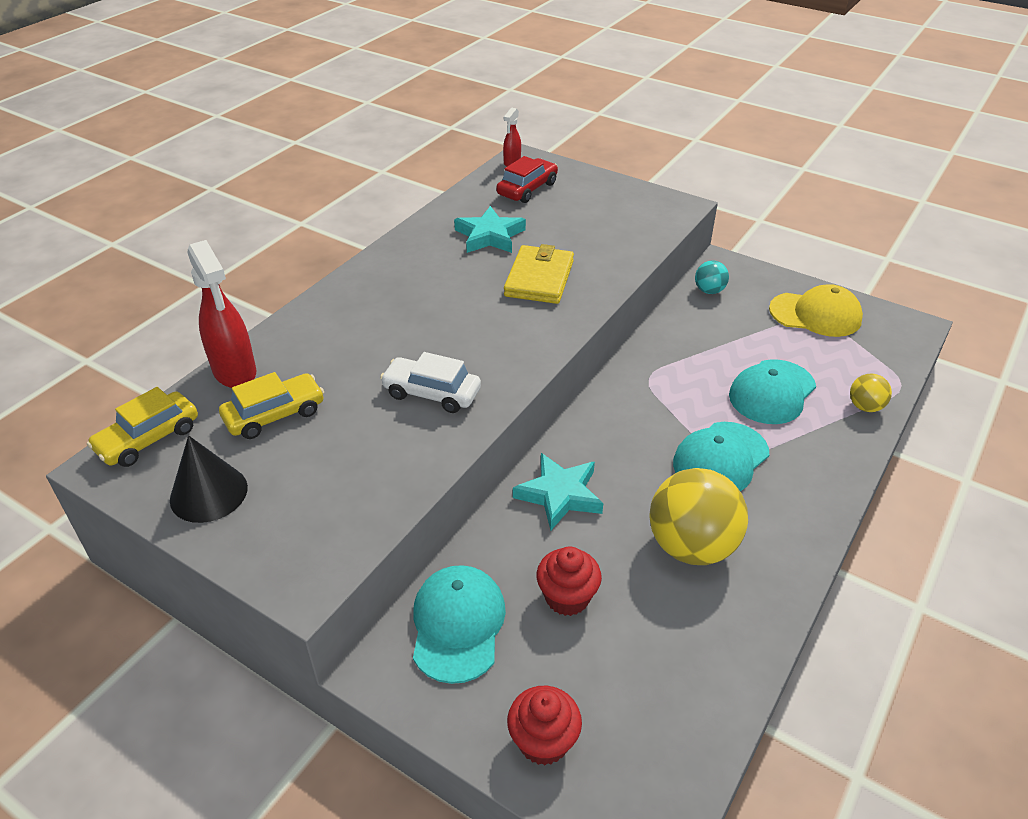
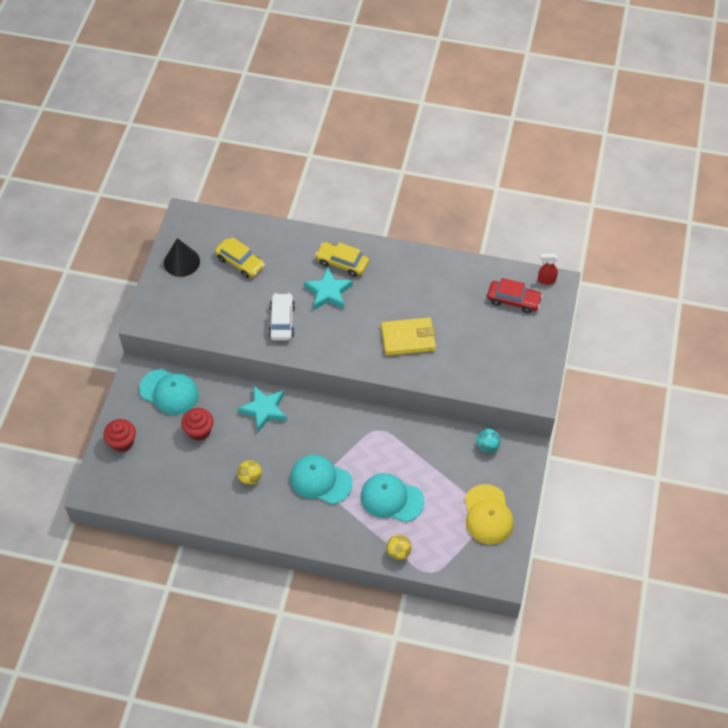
camera: 70 degrees right, 15 degrees up
yellow car [87,387,198,467] -> yellow car moved to [315,242,369,277]
red spray bottle [188,240,256,388] -> none
turquoise cap [413,565,506,684] -> turquoise cap turned 45 degrees clockwise [139,369,199,415]
turquoise star [454,206,526,253] -> turquoise star moved to [304,268,353,310]
yellow ball [649,468,748,565] -> yellow ball [237,460,262,485], size x0.48

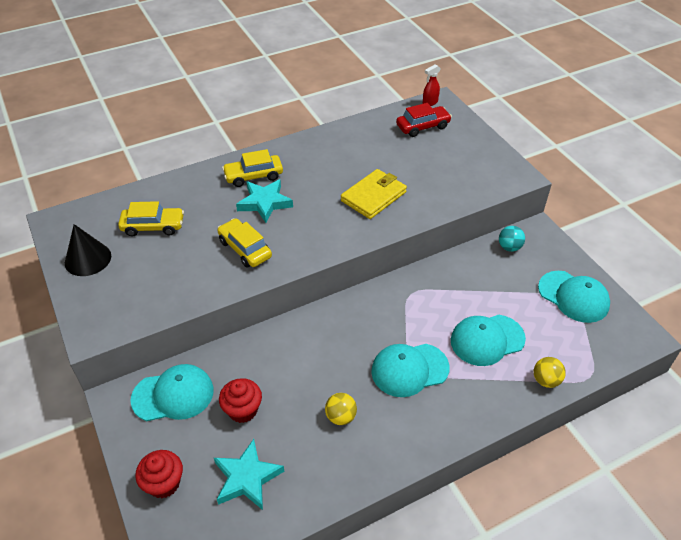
camera: 40 degrees left, 10 degrees down
turquoise star [237,386,287,432] -> turquoise star moved to [214,439,284,510]
white car [269,293,295,341] -> yellow car [217,218,272,268]
yellow cap [465,484,514,544] -> turquoise cap [538,271,610,323]

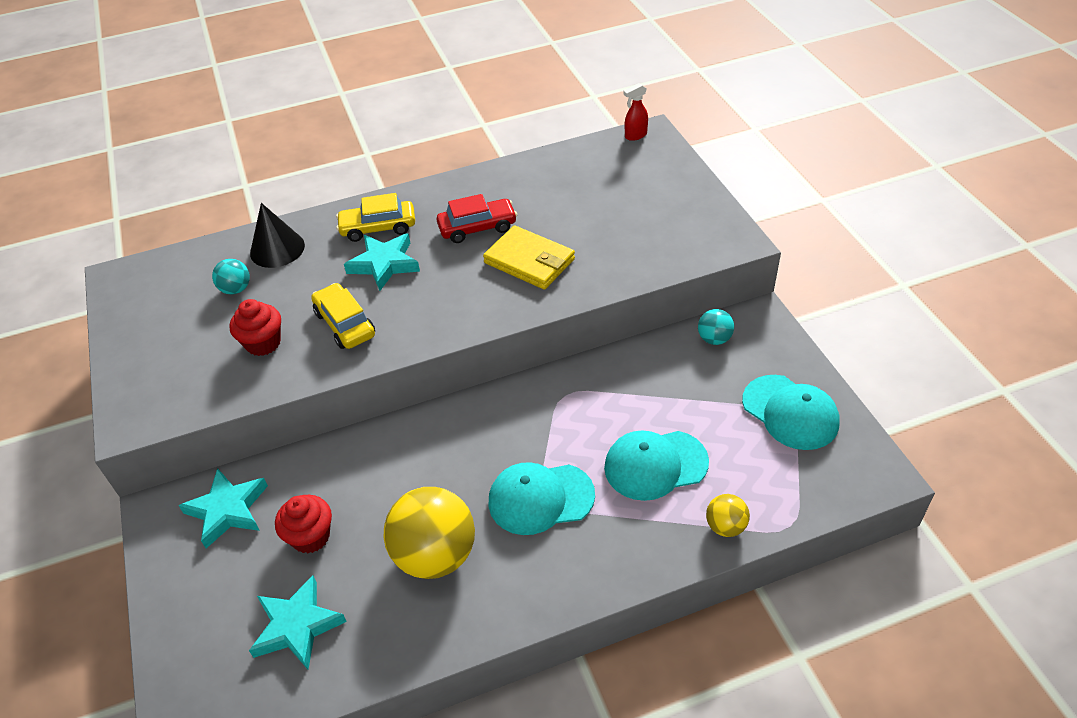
camera: 10 degrees right, 0 degrees up
black cone [65,224,111,276] -> black cone moved to [250,203,305,268]
yellow car [118,201,184,237] -> turquoise ball [212,259,250,295]
turquoise cap [130,364,214,421] -> turquoise star [178,468,268,548]
red cupcake [136,450,183,498] -> red cupcake moved to [230,299,281,356]
yellow ball [325,393,357,425] -> yellow ball [383,487,475,579], size x2.08
yellow wallet [341,169,407,219] -> yellow wallet turned 75 degrees clockwise [483,225,575,289]
red car [396,103,452,137] -> red car moved to [437,194,517,243]

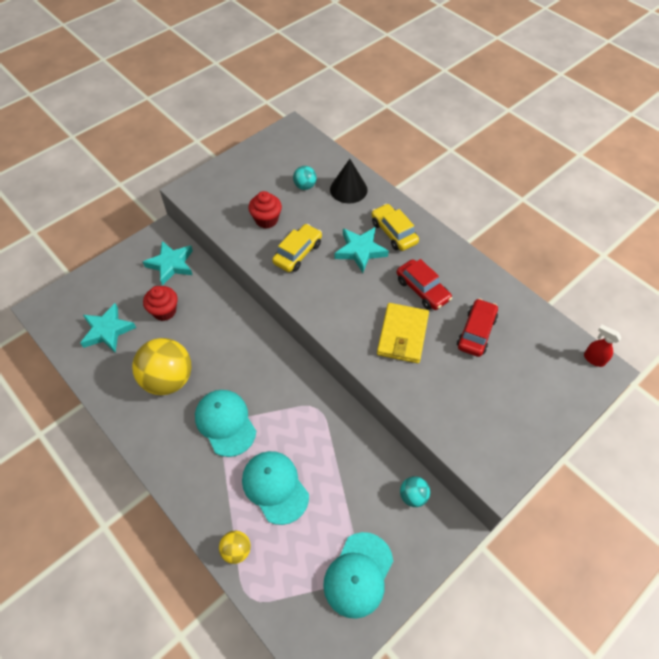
camera: 65 degrees right, 10 degrees up
none -> red car [457,298,498,357]

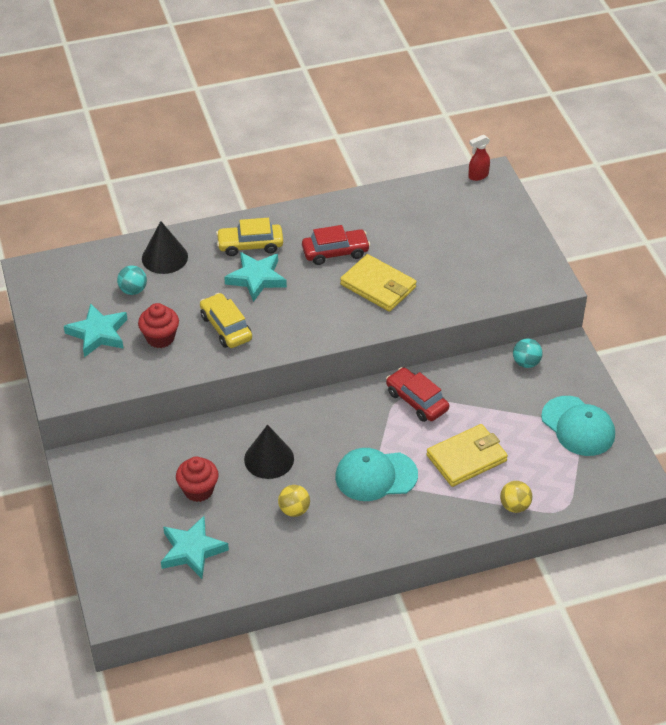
camera: 65 degrees left, 10 degrees down
yellow ball [132,338,191,395] -> yellow ball [278,485,310,517], size x0.48
turquoise star [143,241,193,286] -> turquoise star moved to [64,303,128,357]
turquoise cap [242,451,309,525] -> yellow wallet [426,424,508,487]
red car [457,298,498,357] -> red car moved to [386,367,449,422]
none -> black cone [244,425,294,479]

